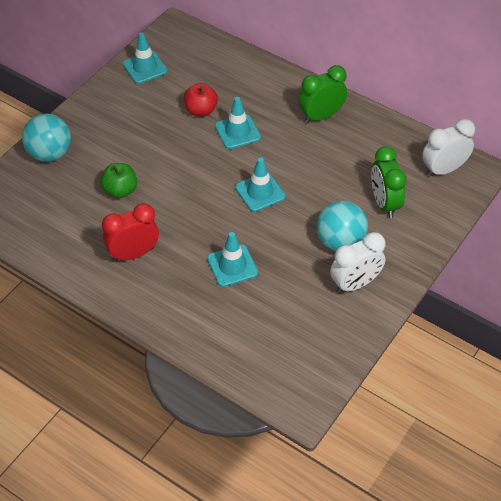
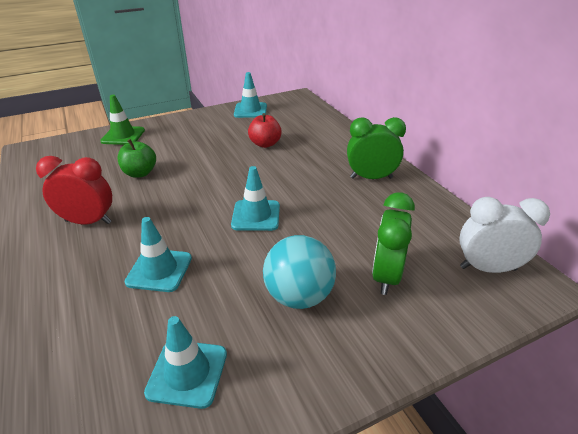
camera: 30 degrees right, 15 degrees down
turquoise ball [22,113,71,162] -> green traffic cone [100,95,145,145]
turquoise traffic cone [215,97,261,149] -> turquoise traffic cone moved to [144,316,227,409]
white clock [330,232,386,293] -> none

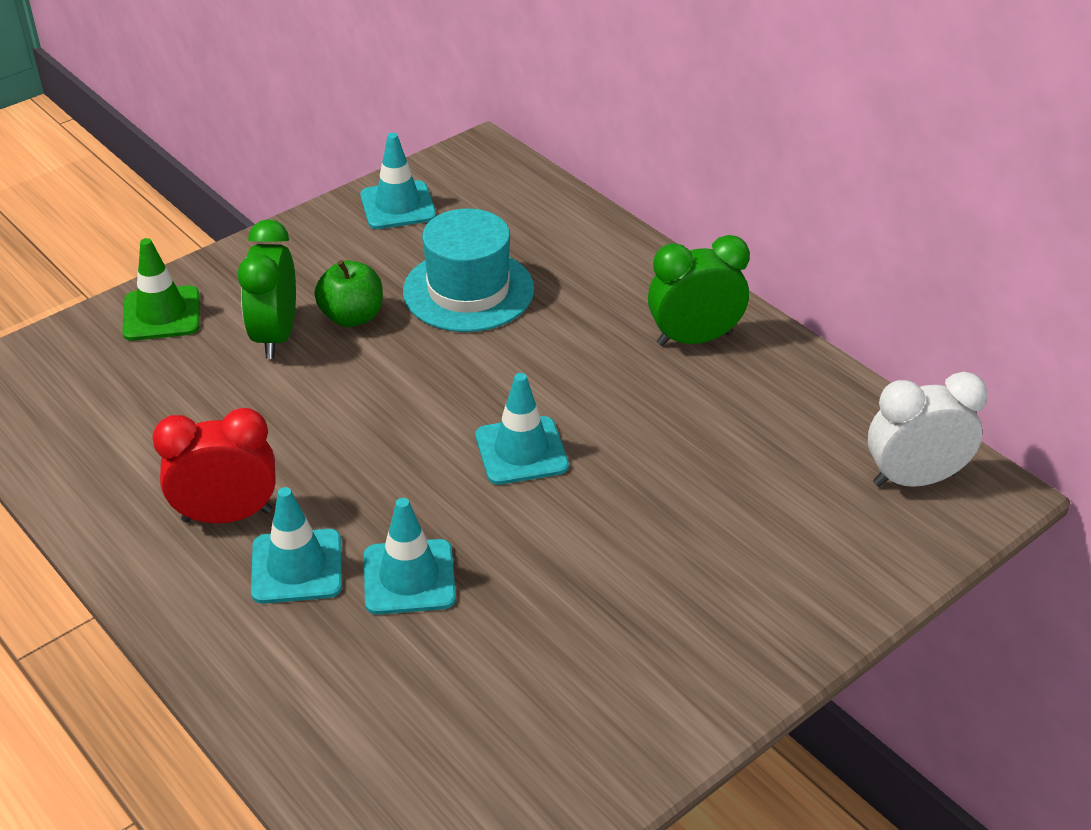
camera: 15 degrees left, 5 degrees up
green apple [117,139,156,178] -> green apple moved to [315,260,383,327]
turquoise traffic cone [144,316,227,409] -> turquoise traffic cone moved to [251,487,342,604]
red apple [248,113,282,148] -> turquoise hat [403,208,534,332]
turquoise ball [263,235,336,309] -> none
green clock [372,192,415,295] -> green clock moved to [238,219,296,359]

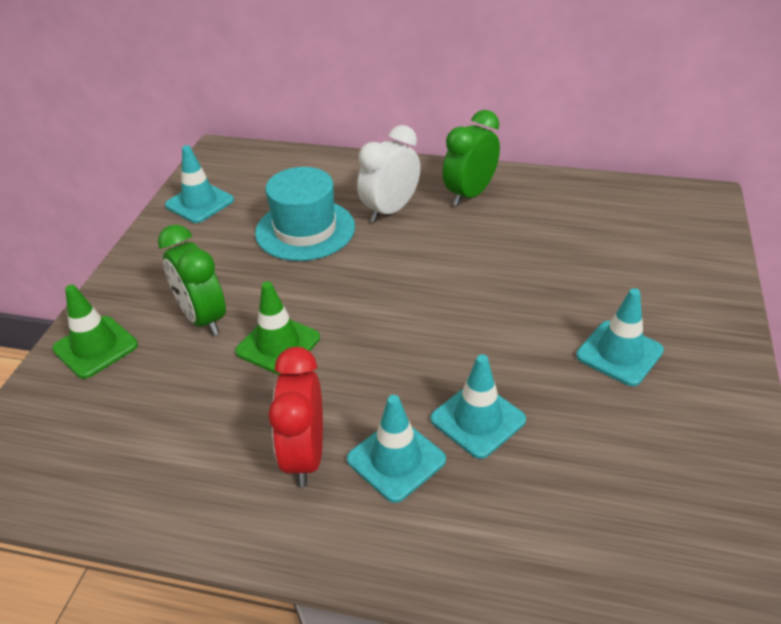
camera: 35 degrees left, 0 degrees up
red clock [152,408,276,523] -> red clock turned 45 degrees counterclockwise [268,347,323,487]
green apple [315,260,383,327] -> none
turquoise traffic cone [476,373,569,485] -> turquoise traffic cone moved to [576,288,664,386]
white clock [868,372,988,487] -> white clock moved to [357,125,421,222]
none -> green traffic cone [235,281,320,375]

